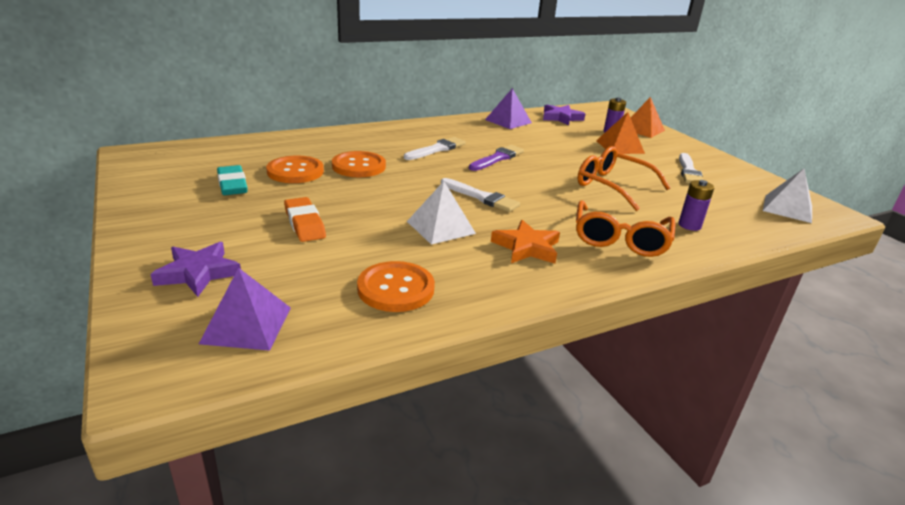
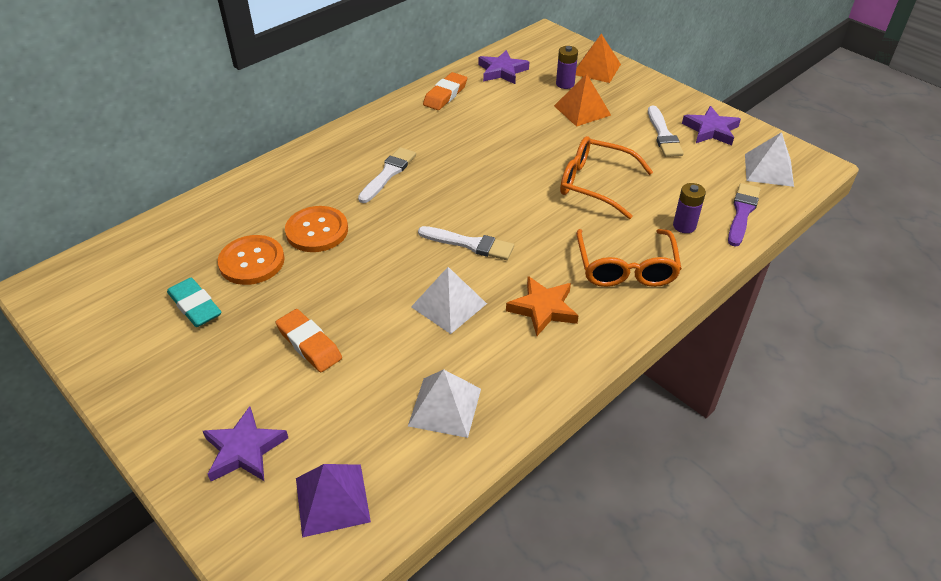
camera: 15 degrees left, 15 degrees up
orange button [357,261,435,312] -> white pyramid [408,369,481,438]
purple brush [469,145,524,171] -> purple brush moved to [728,183,761,247]
purple pyramid [485,88,532,129] -> orange eraser [423,72,467,110]
none -> purple star [682,106,741,146]

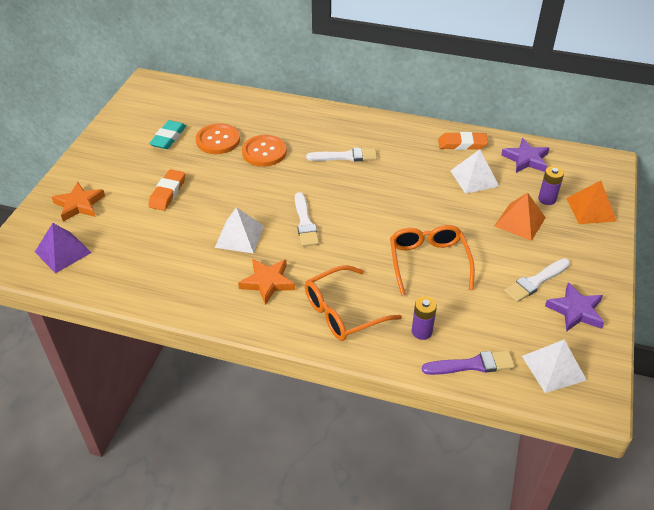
camera: 60 degrees right, 0 degrees up
purple star [203,406,288,481] -> orange star [52,182,105,221]
white pyramid [408,369,481,438] -> white pyramid moved to [450,149,499,194]

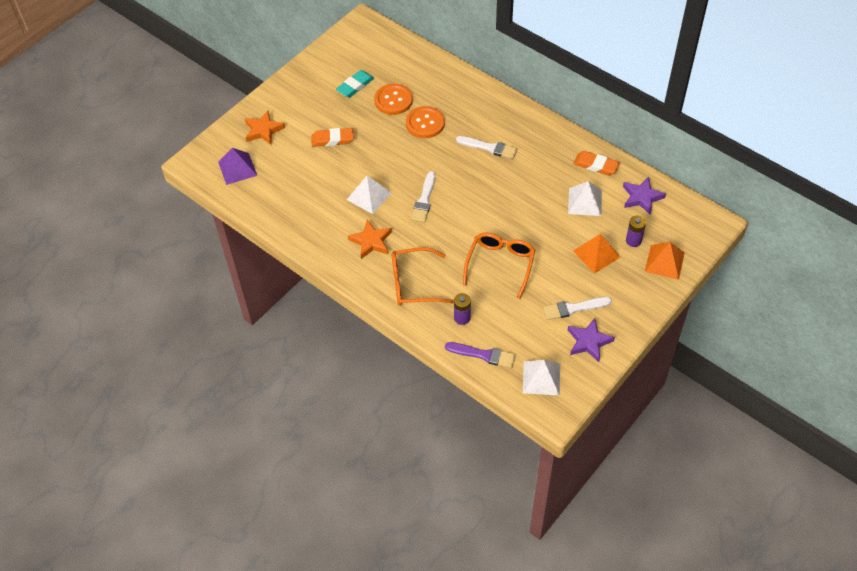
camera: 25 degrees right, 10 degrees up
orange eraser [148,169,185,211] -> orange eraser turned 45 degrees clockwise [311,128,354,147]

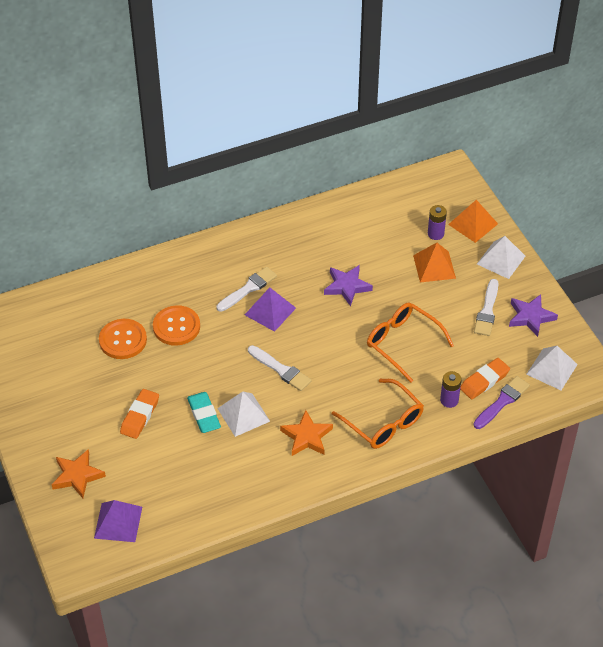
camera: 65 degrees left, 5 degrees down
turquoise eraser [336,70,374,98] -> turquoise eraser moved to [187,392,221,433]
orange glasses [392,247,453,306] -> orange glasses turned 60 degrees counterclockwise [332,379,424,449]
white pyramid [568,181,602,216] -> white pyramid moved to [477,236,526,279]
orange eraser [573,151,620,175] -> orange eraser moved to [460,358,510,399]
purple star [623,177,666,215] -> purple star moved to [324,265,373,306]
none -> purple pyramid [245,287,296,332]

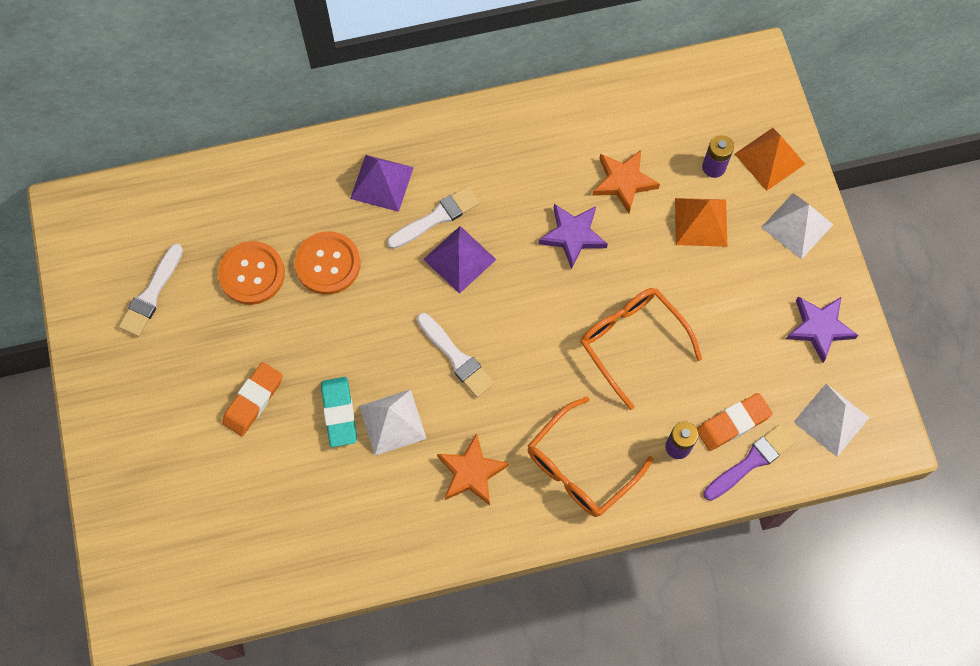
camera: 10 degrees right, 20 degrees up
orange star [52,449,106,498] -> orange star moved to [592,150,660,213]
purple pyramid [94,500,142,542] -> purple pyramid moved to [350,155,414,212]
orange glasses [332,379,424,449] -> orange glasses turned 75 degrees clockwise [528,396,653,517]
white brush [474,279,499,336] -> white brush moved to [119,244,183,337]

